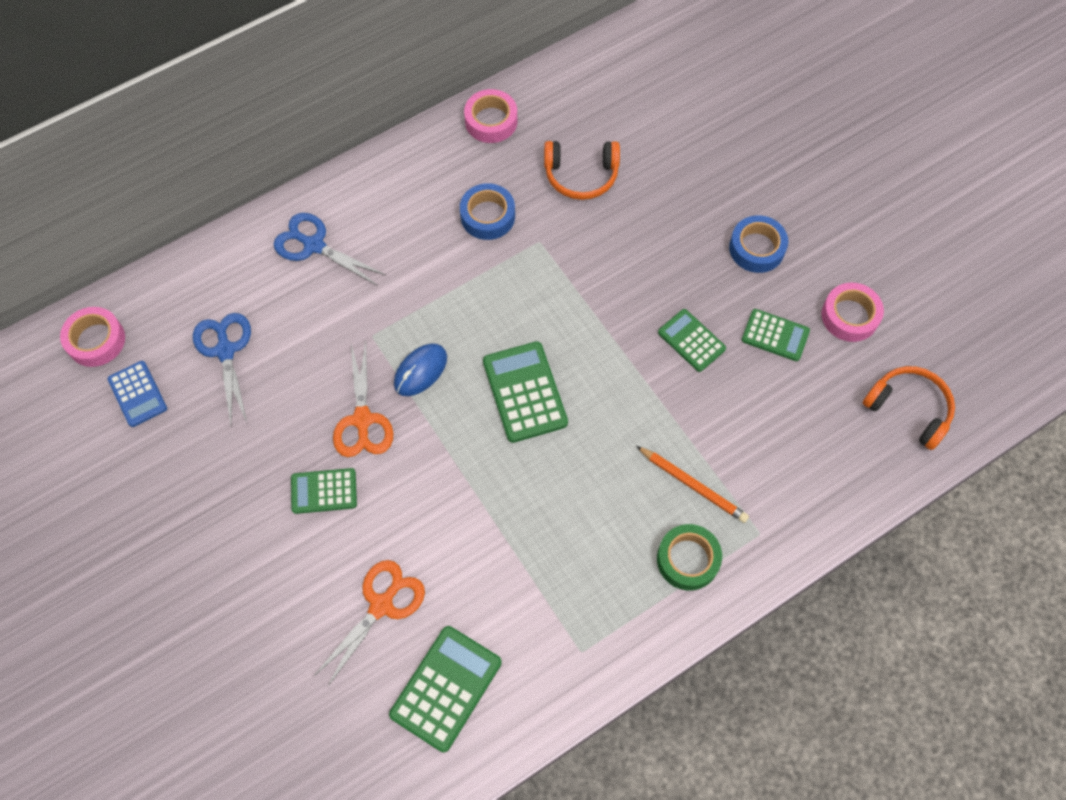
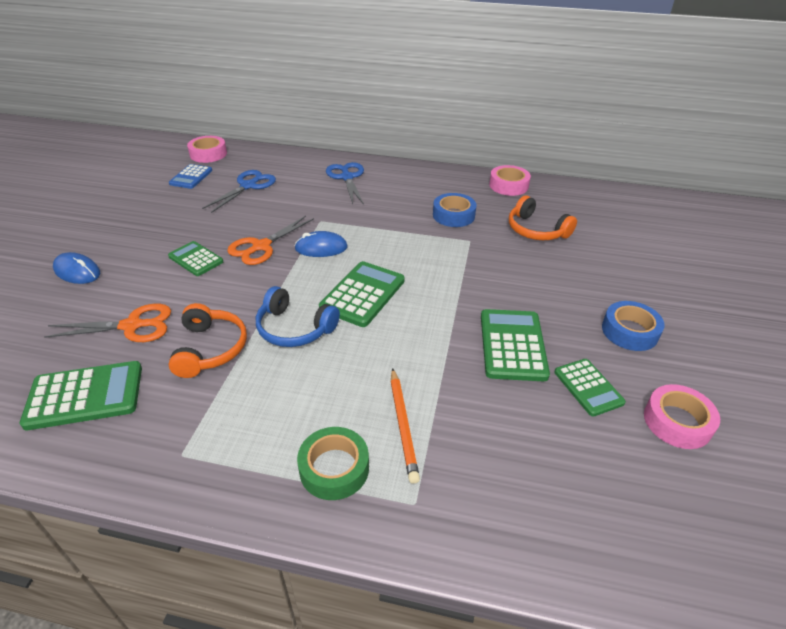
camera: 45 degrees right, 25 degrees down
green calculator [658,309,726,372] -> green calculator [481,309,550,381], size x1.56
orange headphones [863,366,955,450] -> orange headphones moved to [169,303,247,378]
none -> blue mouse [53,252,100,284]
none -> blue headphones [256,286,340,347]

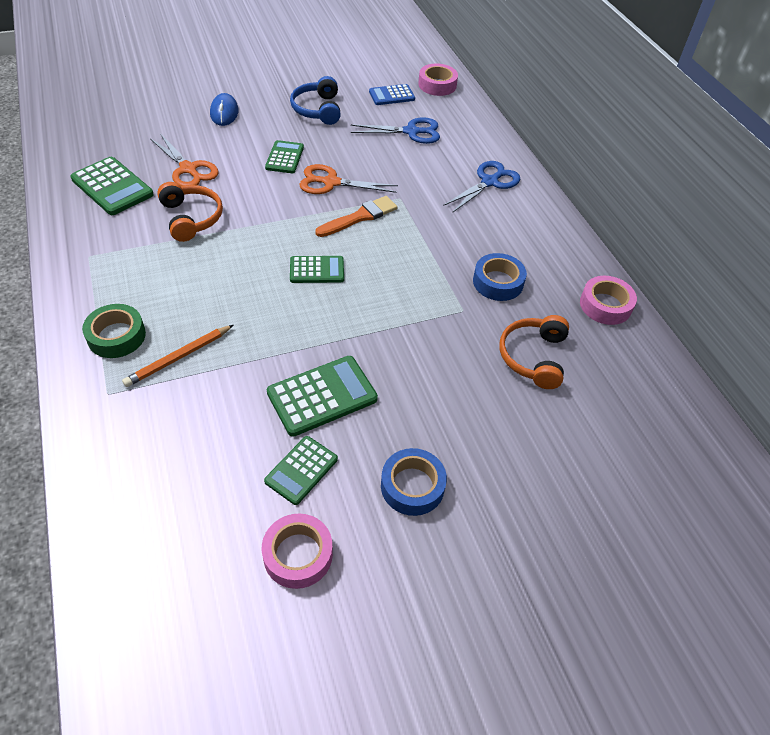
camera: 55 degrees right, 10 degrees up
orange headphones [169,303,247,378] -> orange headphones turned 75 degrees counterclockwise [157,182,223,242]
blue headphones [256,286,340,347] -> blue headphones moved to [290,76,341,125]
blue mouse [294,231,348,257] -> orange brush [315,196,398,237]
green calculator [319,261,405,327] -> green calculator [290,256,344,283], size x0.64

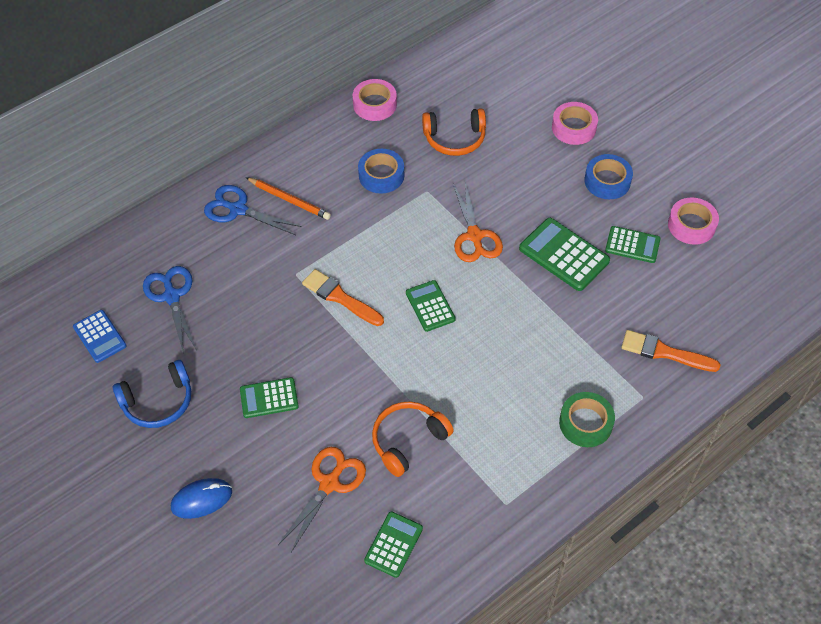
camera: 105 degrees left, 5 degrees up
green calculator [70,157,154,215] -> green calculator [364,511,423,578], size x0.64
orange pencil [122,325,233,387] -> orange pencil moved to [246,177,331,220]
orange scissors [299,164,398,194] -> orange scissors moved to [453,182,503,262]
pink tape [418,64,458,96] -> pink tape moved to [552,102,598,145]
none -> orange brush [621,330,721,372]

